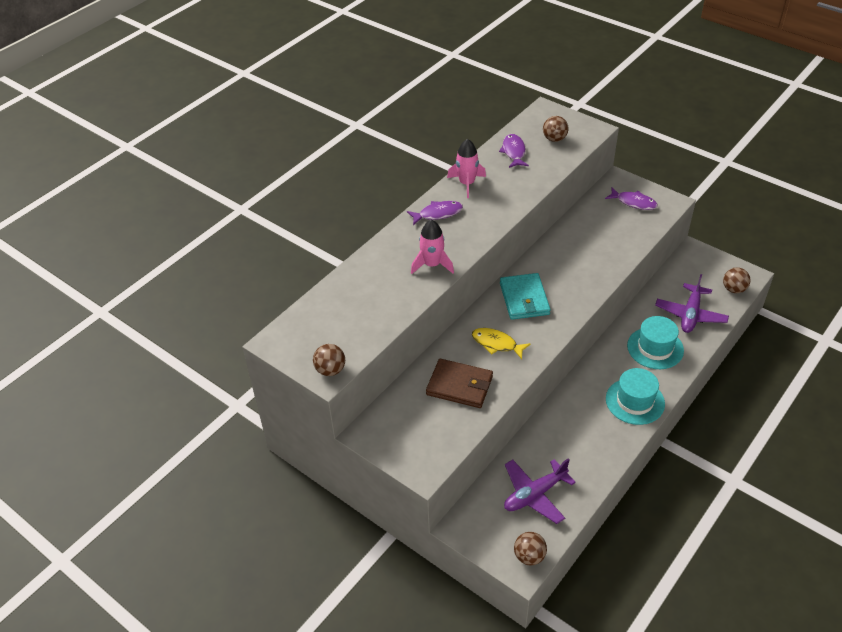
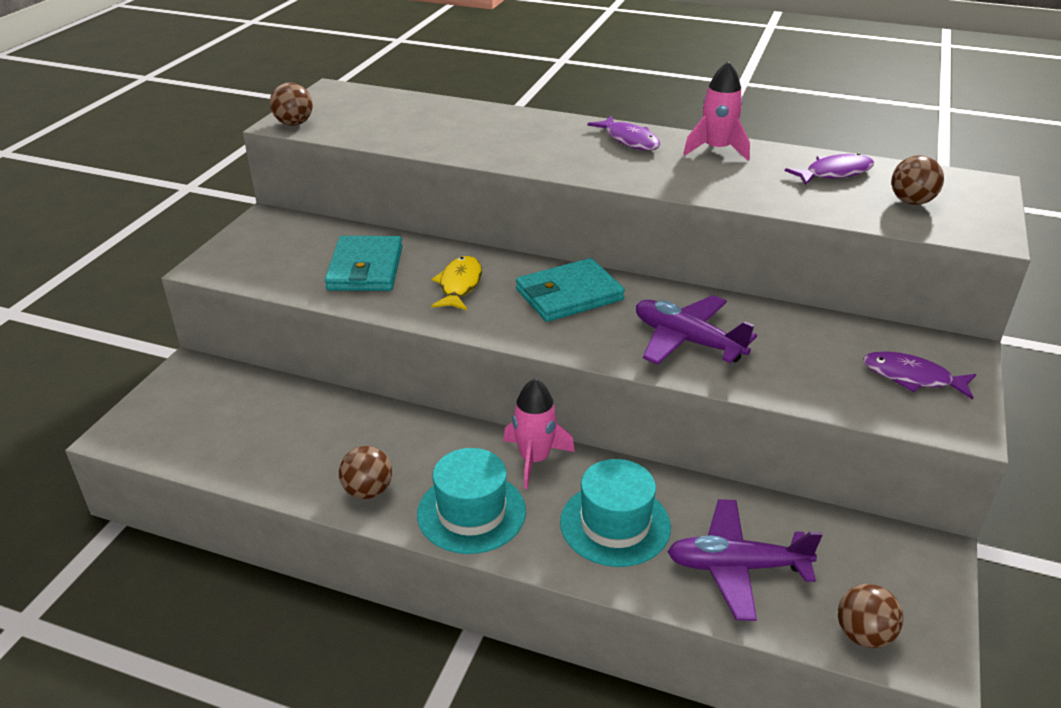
camera: 70 degrees right, 10 degrees down
pink rocket [411,220,454,274] -> pink rocket moved to [504,379,575,489]
brown wallet [426,359,493,408] -> turquoise wallet [325,236,403,291]
purple plane [504,458,576,524] -> purple plane moved to [636,295,757,365]
brown ball [514,532,547,566] -> brown ball moved to [339,446,392,499]
purple fish [605,187,658,210] -> purple fish turned 105 degrees clockwise [863,351,976,400]

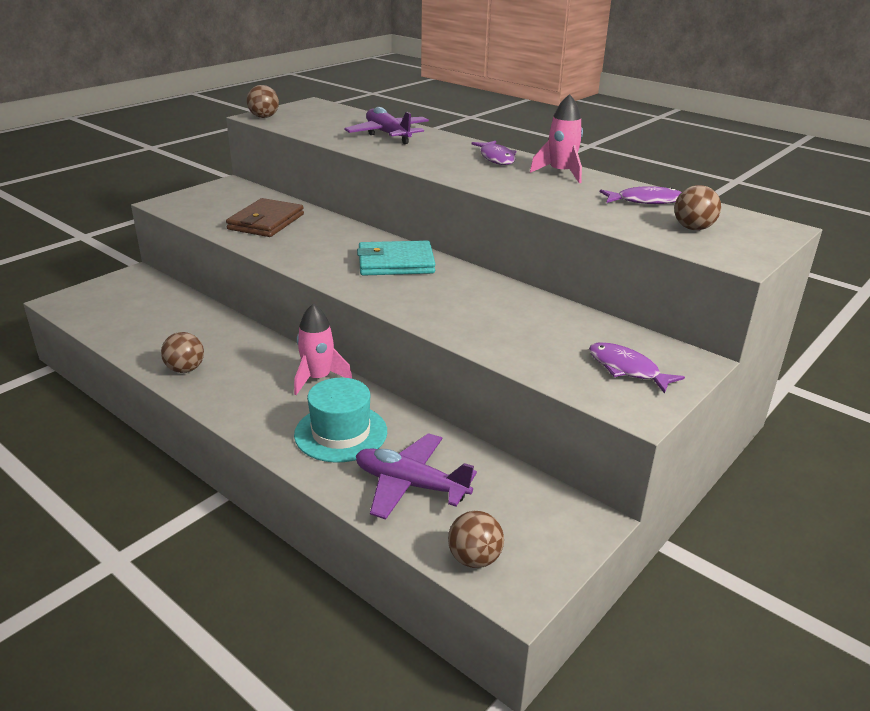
camera: 20 degrees right, 5 degrees down
turquoise wallet [325,236,403,291] -> brown wallet [226,198,304,237]
turquoise hat [417,448,526,554] -> none
yellow fish [431,256,482,310] -> none
purple plane [636,295,757,365] -> purple plane moved to [344,107,429,144]

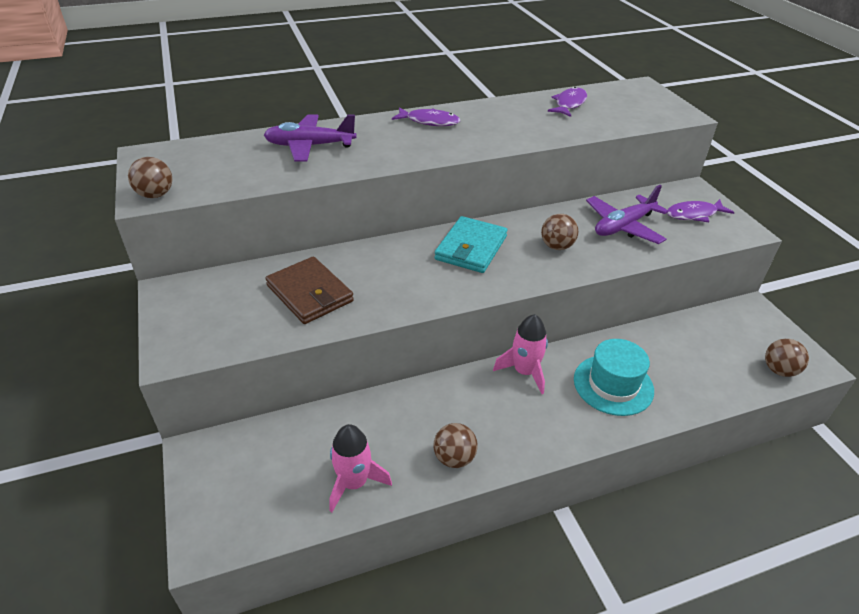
camera: 60 degrees left, 10 degrees up
purple plane [356,433,477,520] -> purple plane moved to [586,185,668,244]
pink rocket [530,94,583,183] -> pink rocket moved to [329,424,392,512]
brown ball [674,185,721,230] -> brown ball moved to [541,214,578,250]

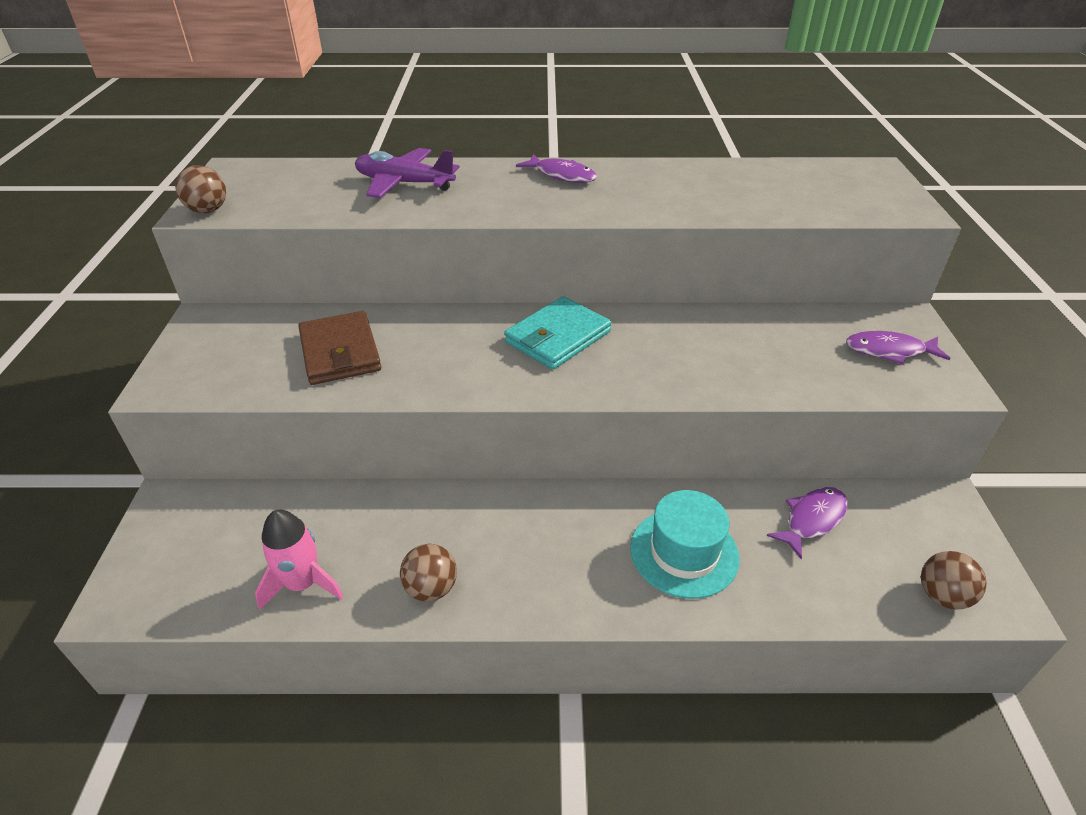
camera: 20 degrees right, 0 degrees up
pink rocket [493,314,548,394] -> none
brown ball [541,214,578,250] -> none
purple fish [548,87,587,117] -> purple fish moved to [767,487,848,559]
purple plane [586,185,668,244] -> none

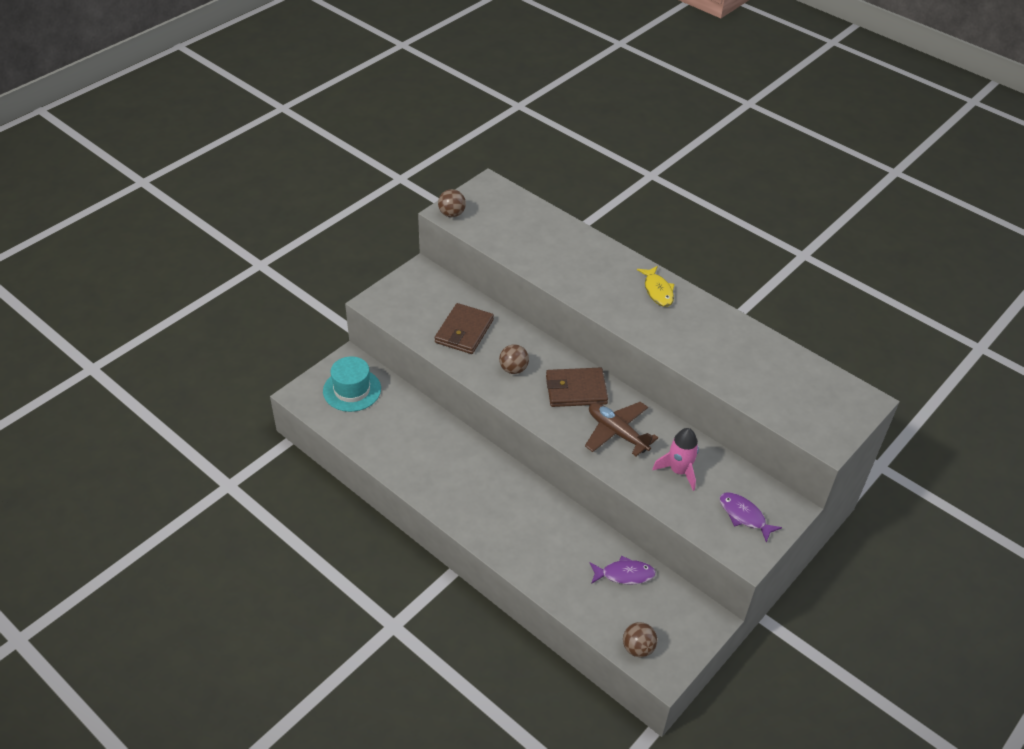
camera: 40 degrees right, 5 degrees up
pink rocket [255,510,343,610] -> pink rocket moved to [652,428,699,491]
purple plane [355,148,460,198] -> none
brown ball [400,544,457,601] -> brown ball moved to [499,344,529,374]
turquoise wallet [504,296,611,369] -> brown wallet [546,367,608,407]
purple fish [516,154,597,183] -> yellow fish [637,266,674,307]
turquoise hat [630,490,739,599] -> turquoise hat moved to [323,356,381,412]
none -> brown plane [585,402,658,456]

